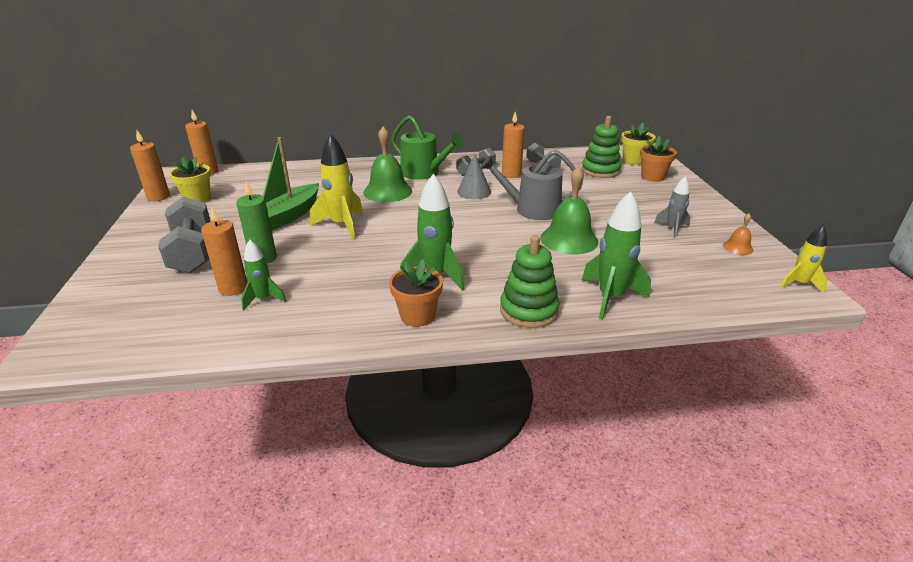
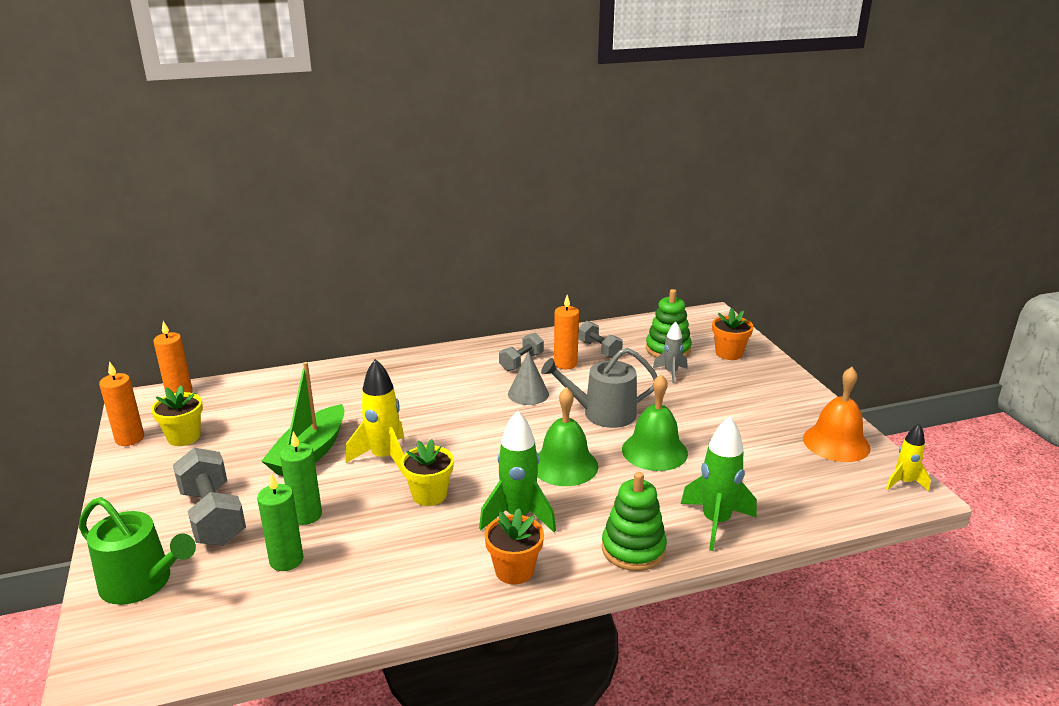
camera: 10 degrees left, 5 degrees down
orange candle [201,206,247,296] -> green candle [257,473,304,571]
green rocket [241,239,286,311] -> none
green bell [363,127,412,202] -> green bell moved to [537,387,598,486]
green watering can [391,115,464,180] -> green watering can moved to [79,497,196,605]
yellow flower pot [621,122,656,165] -> yellow flower pot moved to [401,439,454,506]
grey rocket [654,177,690,238] -> grey rocket moved to [653,322,687,383]
orange bell [723,213,753,255] -> orange bell [803,367,871,462], size x2.07

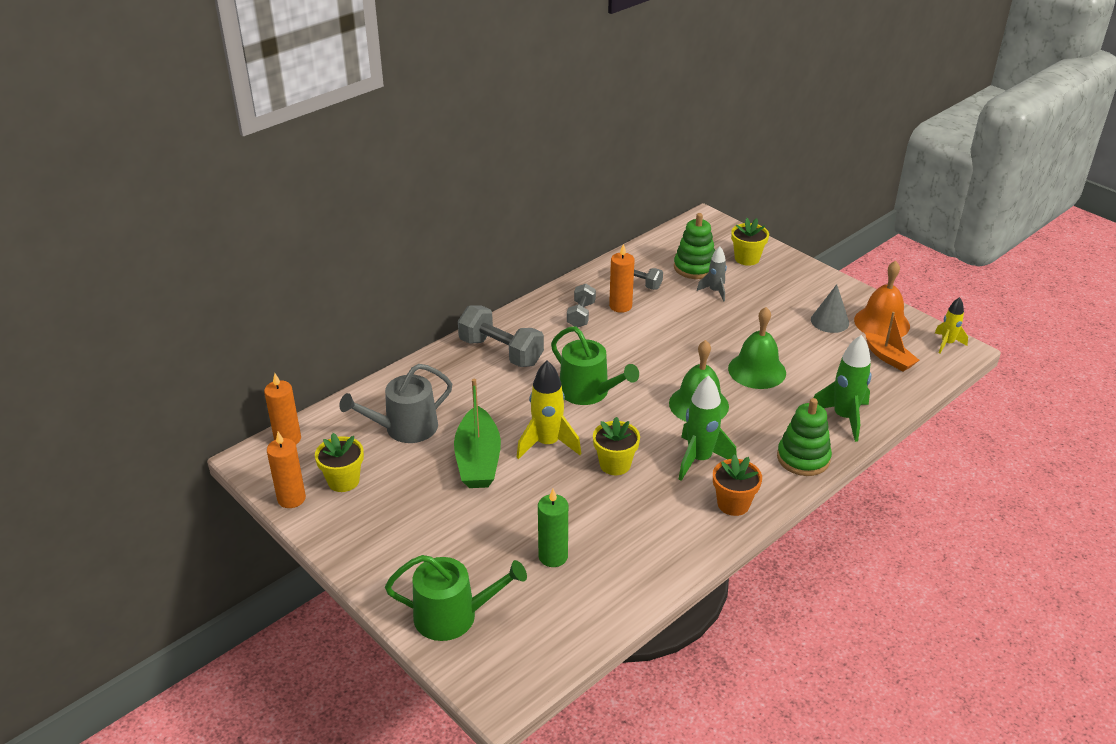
camera: 25 degrees left, 10 degrees up
grey dumbbell [173,448,246,546] -> grey dumbbell moved to [458,305,544,367]
green candle [280,432,322,525] -> none
grey cone [508,351,549,405] -> grey cone moved to [811,284,849,333]
grey watering can [541,348,658,428] -> grey watering can moved to [339,364,452,443]
orange flower pot [712,308,754,360] -> yellow flower pot [731,218,769,266]
none -> green watering can [551,326,639,405]
none -> orange boat [865,312,919,371]

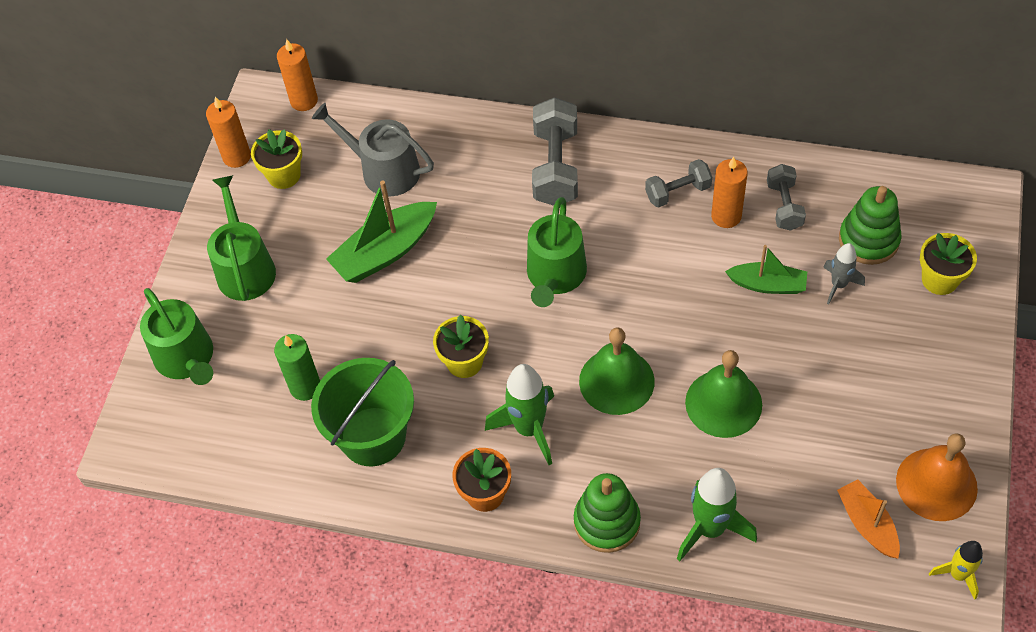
camera: 60 degrees right, 20 degrees up
yellow rocket [517,361,581,459] -> none
grey cone [811,284,849,333] -> none
orange boat [865,312,919,371] -> orange boat turned 135 degrees clockwise [837,479,900,559]
none -> green watering can [207,175,276,301]
none -> green bucket [311,358,414,466]
none -> green boat [725,245,807,294]

